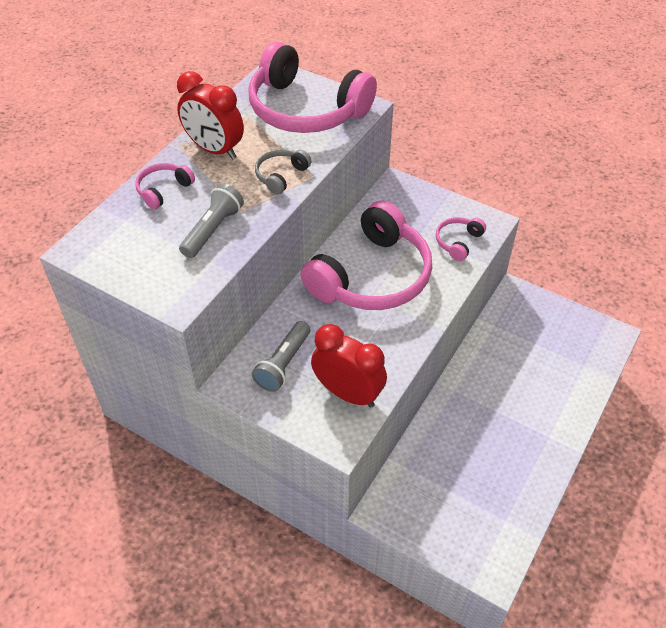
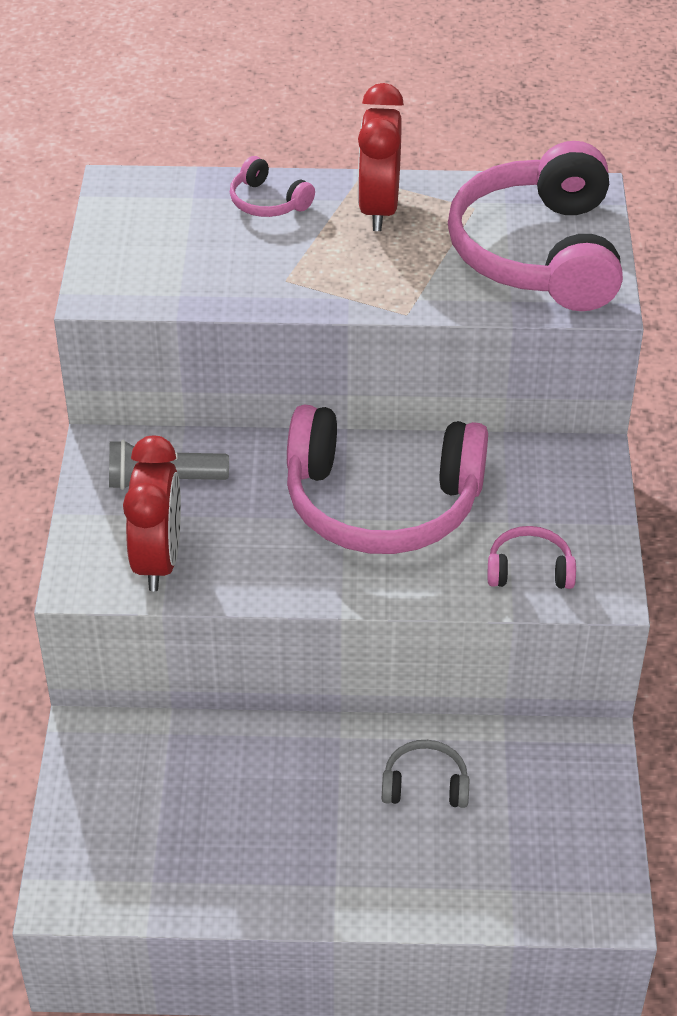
camera: 60 degrees right, 5 degrees down
pink headphones [135,163,195,209] -> pink headphones turned 150 degrees counterclockwise [230,156,315,217]
grey flashlight [179,183,244,258] -> none
grey headphones [255,149,311,195] -> grey headphones moved to [382,740,469,808]

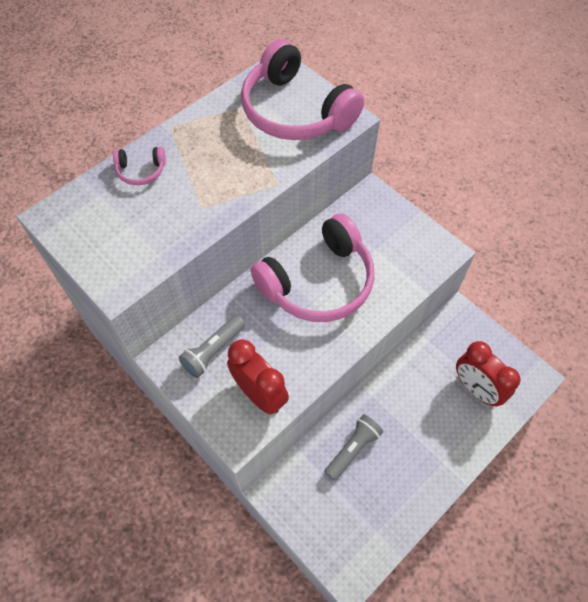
camera: 45 degrees left, 15 degrees up
red clock [358,83,404,231] -> red clock moved to [456,341,521,406]
grey headphones [382,740,469,808] -> none
pink headphones [488,526,576,589] -> none
none -> grey flashlight [324,415,383,481]

